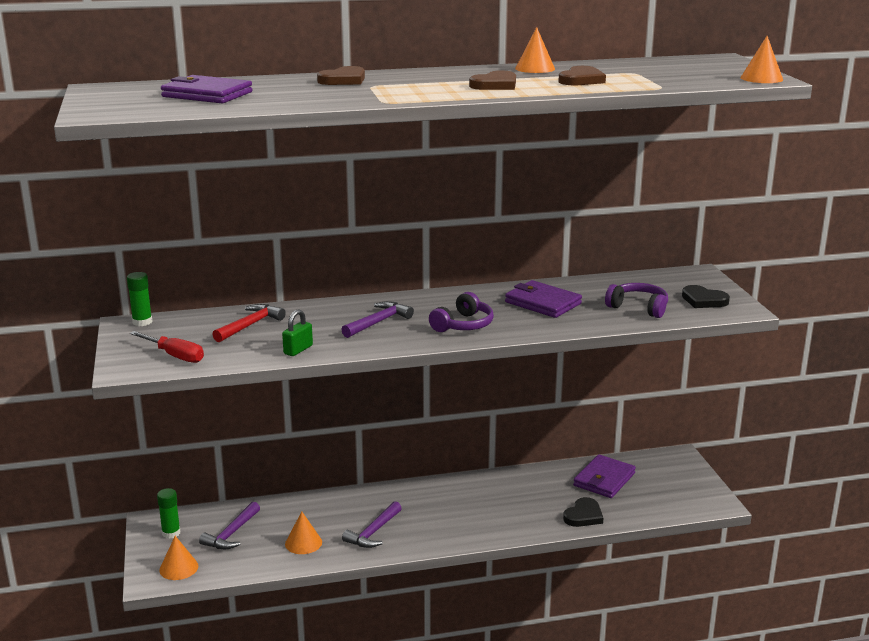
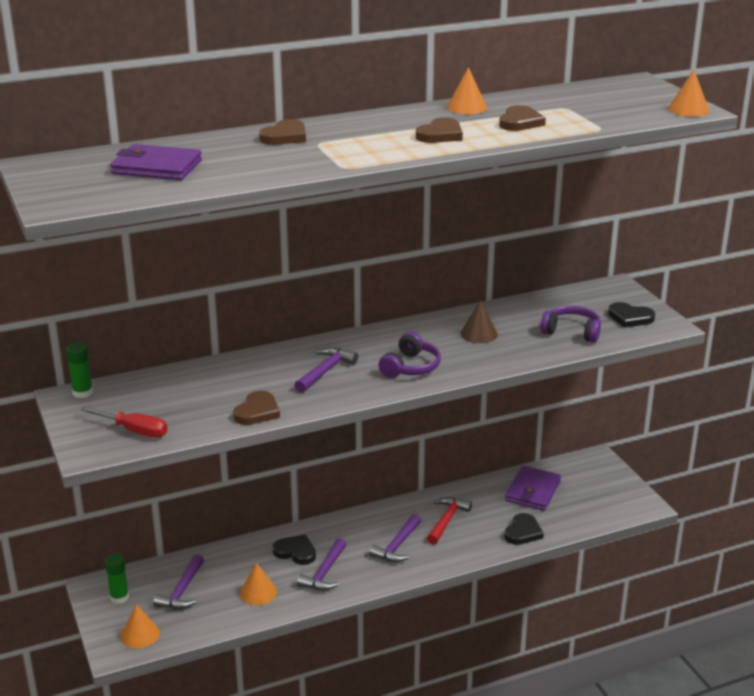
camera: 10 degrees left, 5 degrees up
red hammer [212,304,286,342] -> red hammer moved to [427,497,472,545]
green padlock [282,309,313,356] -> brown heart [233,391,280,425]
purple wallet [505,280,582,318] -> brown cone [460,300,498,343]
none -> black heart [273,534,316,565]
none -> purple hammer [369,514,422,562]

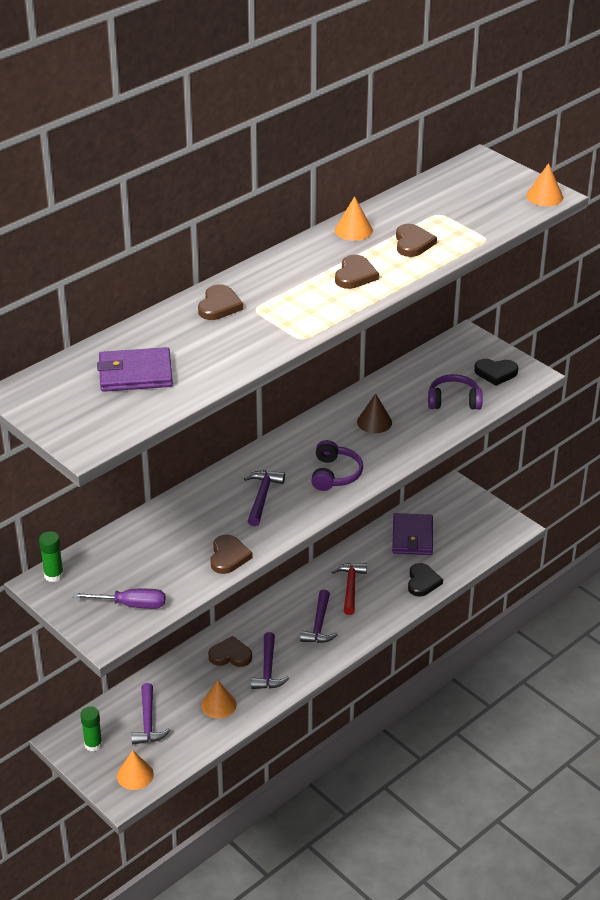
camera: 20 degrees left, 10 degrees up
red screwdriver [80,407,168,438] -> purple screwdriver [73,589,165,609]
black heart [273,534,316,565] -> brown heart [208,636,252,667]

